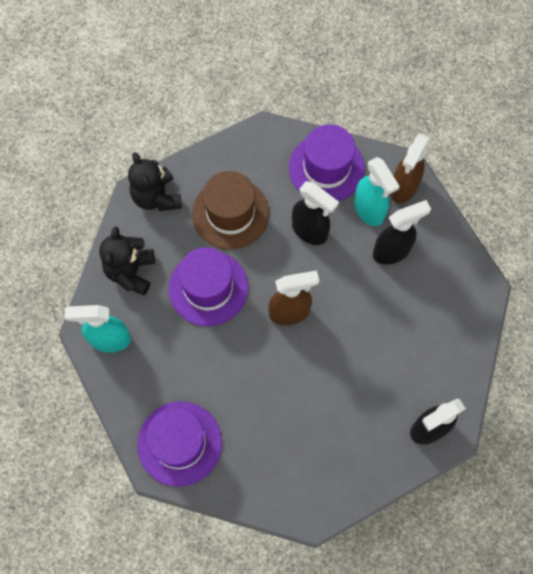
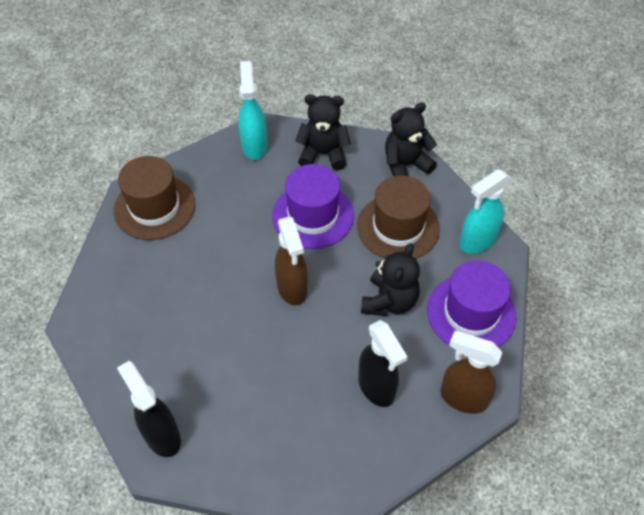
camera: 85 degrees right, 15 degrees down
purple hat [137,401,222,487] -> brown hat [114,156,195,240]
black spray bottle [292,181,339,245] -> black teddy bear [361,243,420,316]
turquoise spray bottle [354,157,400,226] -> turquoise spray bottle moved to [459,169,512,254]

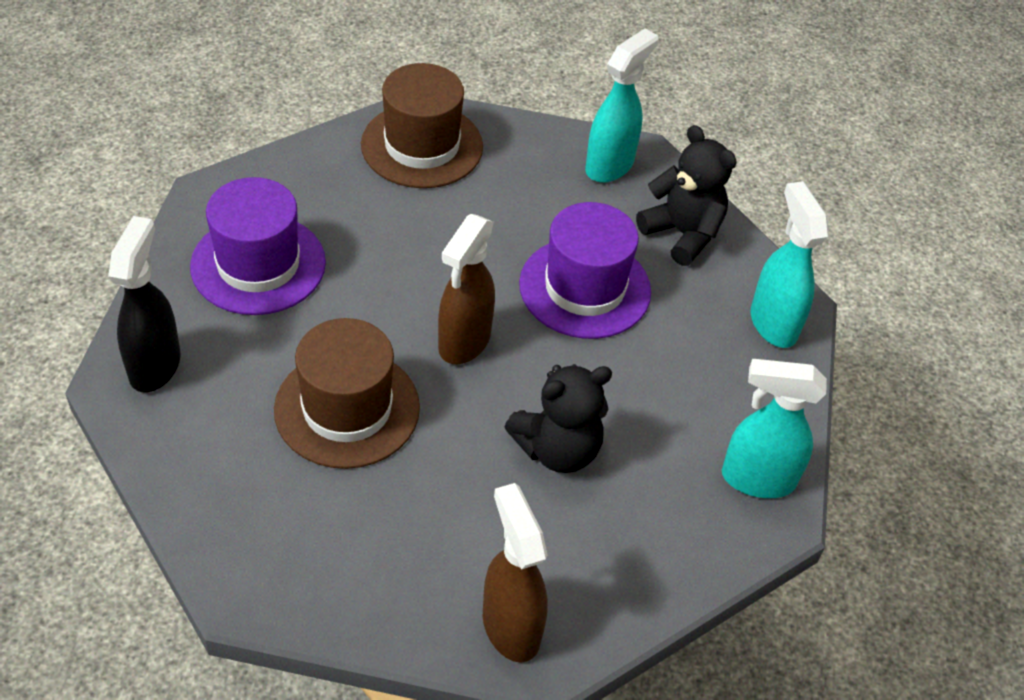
camera: 40 degrees right, 5 degrees down
brown hat [357,175,440,259] -> brown hat moved to [274,318,420,469]
black spray bottle [358,320,408,407] -> none
black teddy bear [385,102,437,176] -> turquoise spray bottle [751,181,829,348]
purple hat [427,261,517,347] -> purple hat moved to [190,177,326,315]

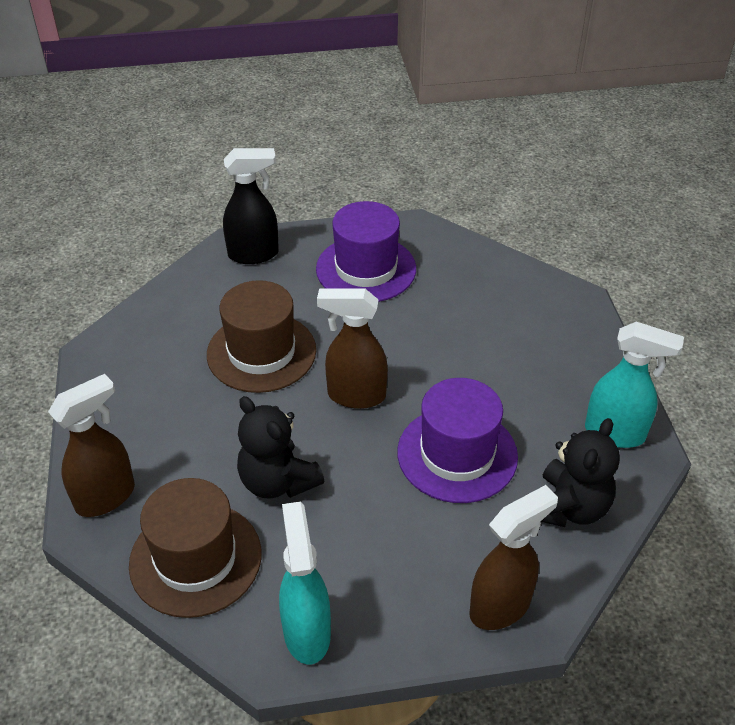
camera: 75 degrees right, 5 degrees down
brown hat [361,63,483,188] -> brown hat moved to [129,478,262,618]
turquoise spray bottle [751,181,829,348] -> brown spray bottle [469,485,558,630]

